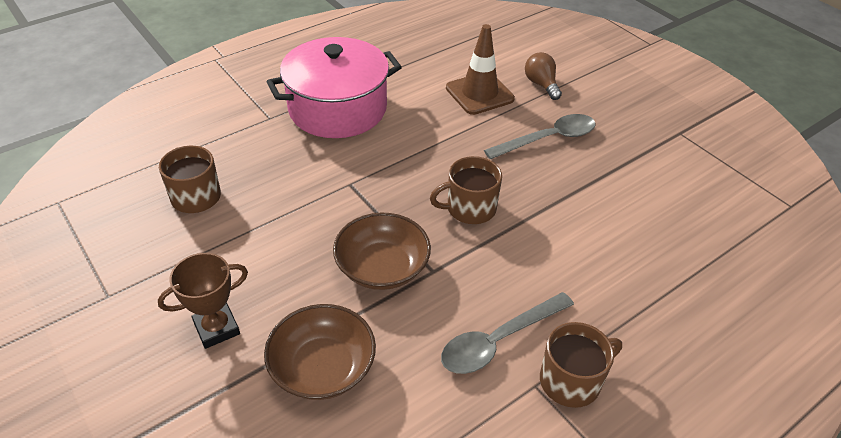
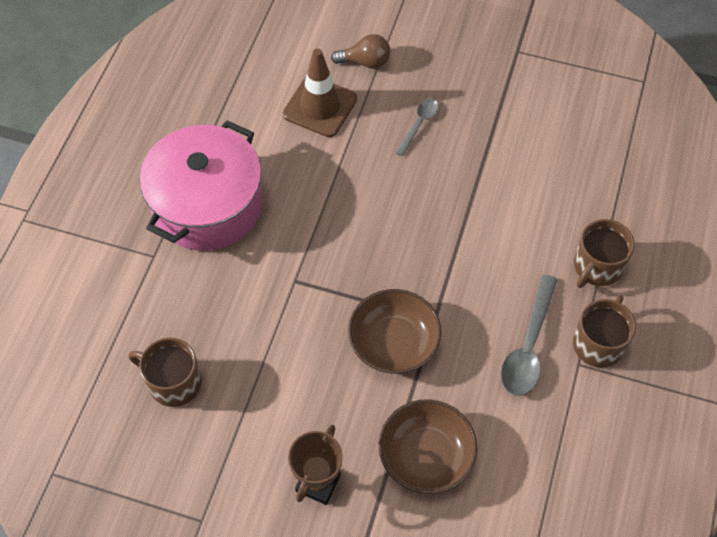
camera: 35 degrees left, 15 degrees up
brown mug [430,156,502,224] -> brown mug moved to [574,219,635,288]
grey spoon [484,114,596,160] -> grey spoon [395,99,438,156], size x0.59
brown light bulb [525,52,562,100] -> brown light bulb turned 150 degrees clockwise [331,34,390,69]

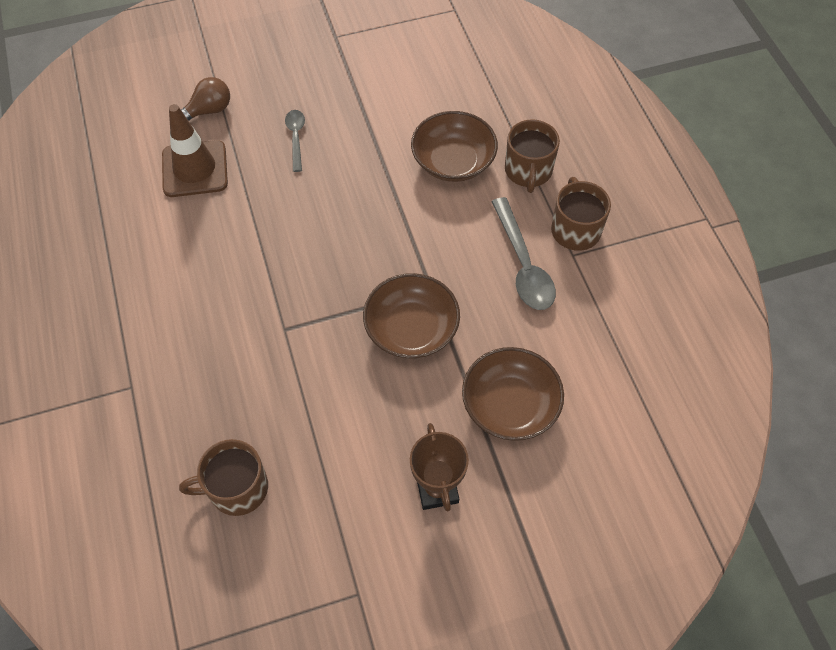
camera: 35 degrees left, 0 degrees up
pink pot [140,120,262,251] -> none
none -> brown bowl [411,111,498,182]

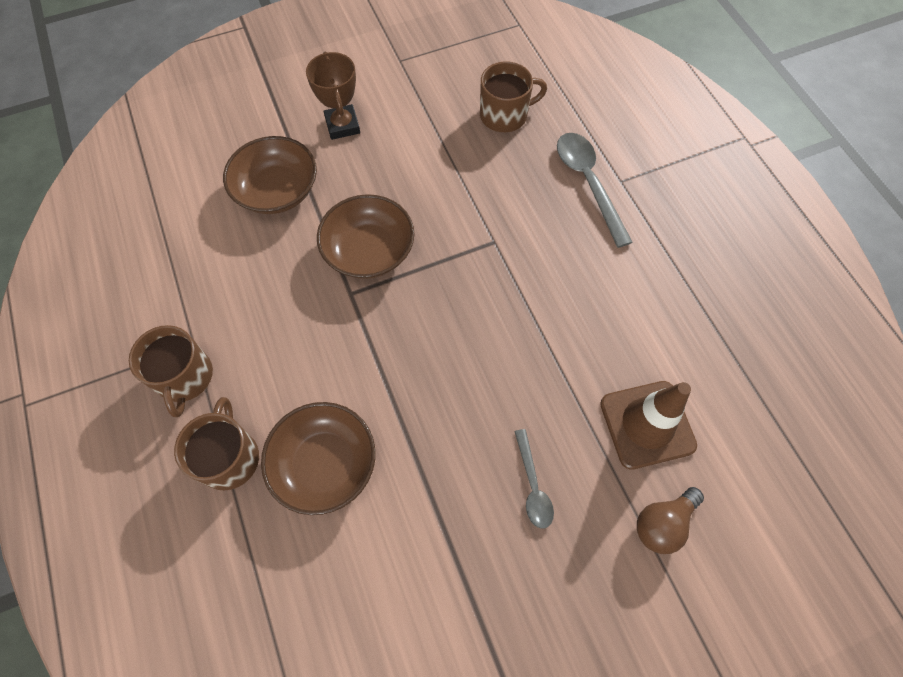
camera: 175 degrees right, 5 degrees up
grey spoon [491,197,556,310] -> grey spoon moved to [557,133,633,248]

